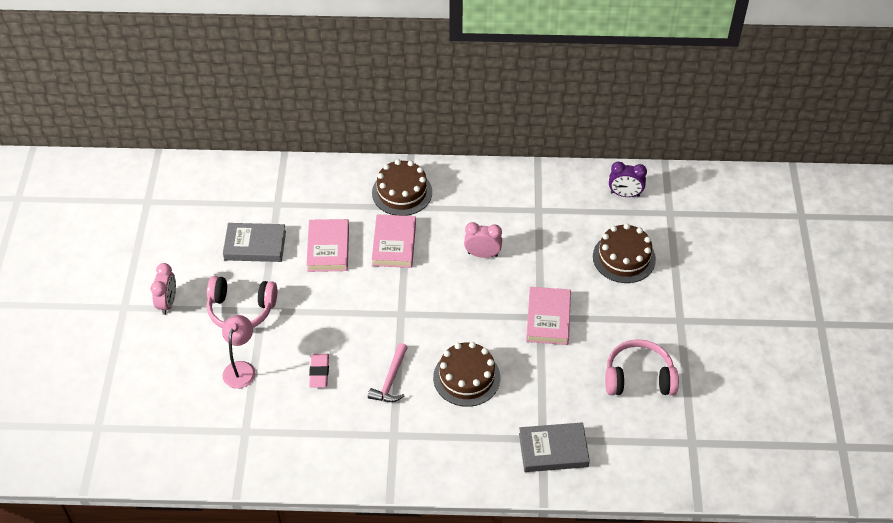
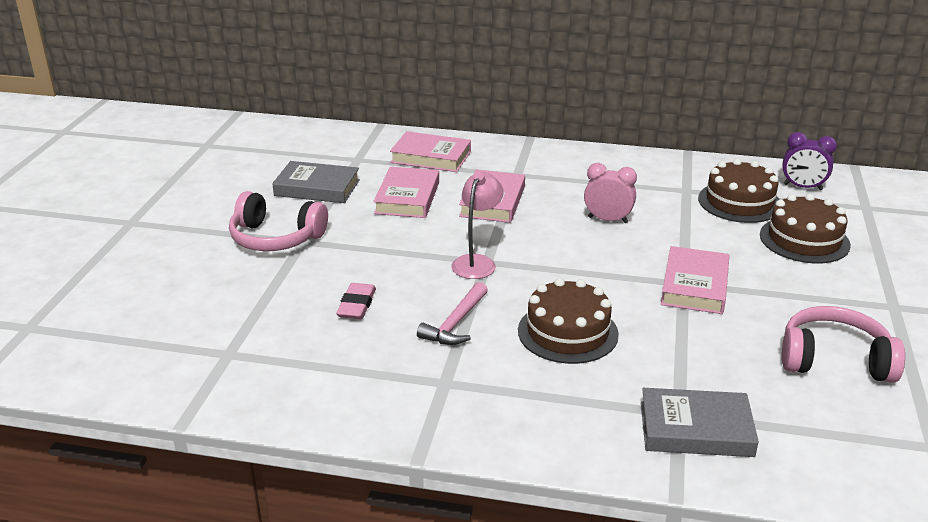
camera: 10 degrees right, 20 degrees down
pink clock [151,263,176,315] -> none
pink lamp [222,315,255,389] -> pink lamp moved to [451,172,504,279]
brown cake [372,159,432,216] -> brown cake moved to [698,159,780,223]
none -> pink book [390,131,471,172]

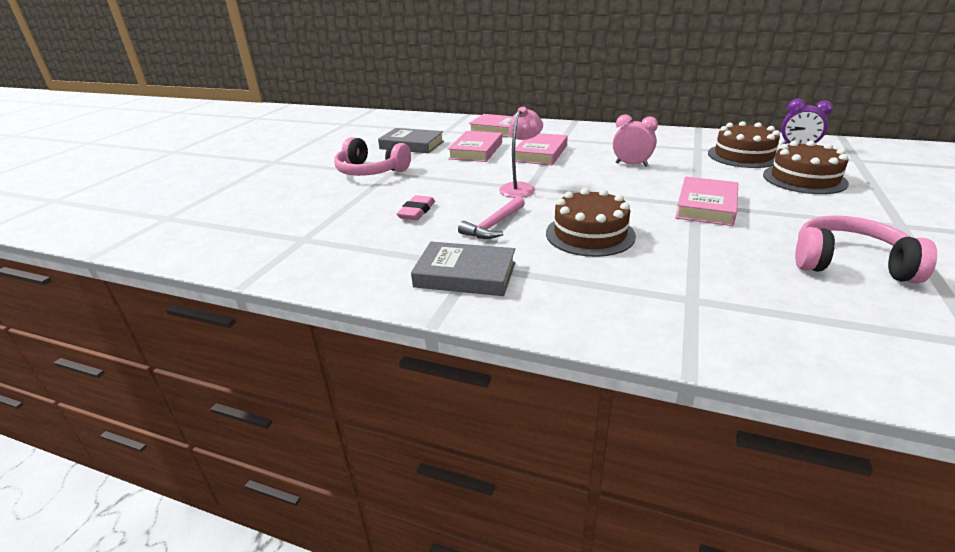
camera: 10 degrees right, 0 degrees up
grey book [641,388,759,457] -> grey book moved to [411,242,515,296]

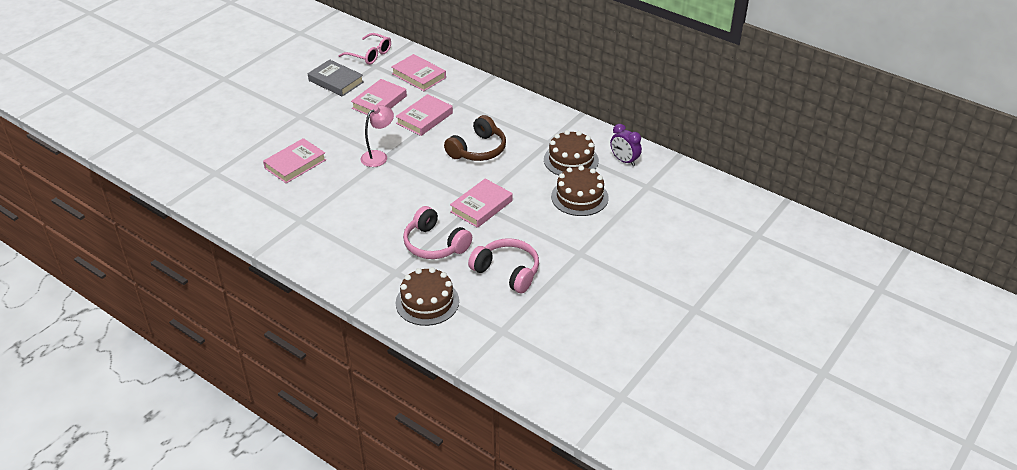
camera: 15 degrees right, 10 degrees up
pink headphones [334,137,411,176] -> pink headphones moved to [403,206,472,259]
pink eraser [396,195,435,220] -> pink book [263,138,326,183]
grey book [411,242,515,296] -> none
pink hammer [458,196,525,239] -> none
brown cake [546,188,636,257] -> brown cake moved to [396,267,459,326]
pink clock [613,114,658,167] -> brown headphones [444,115,506,161]
none -> pink glasses [339,33,391,65]

